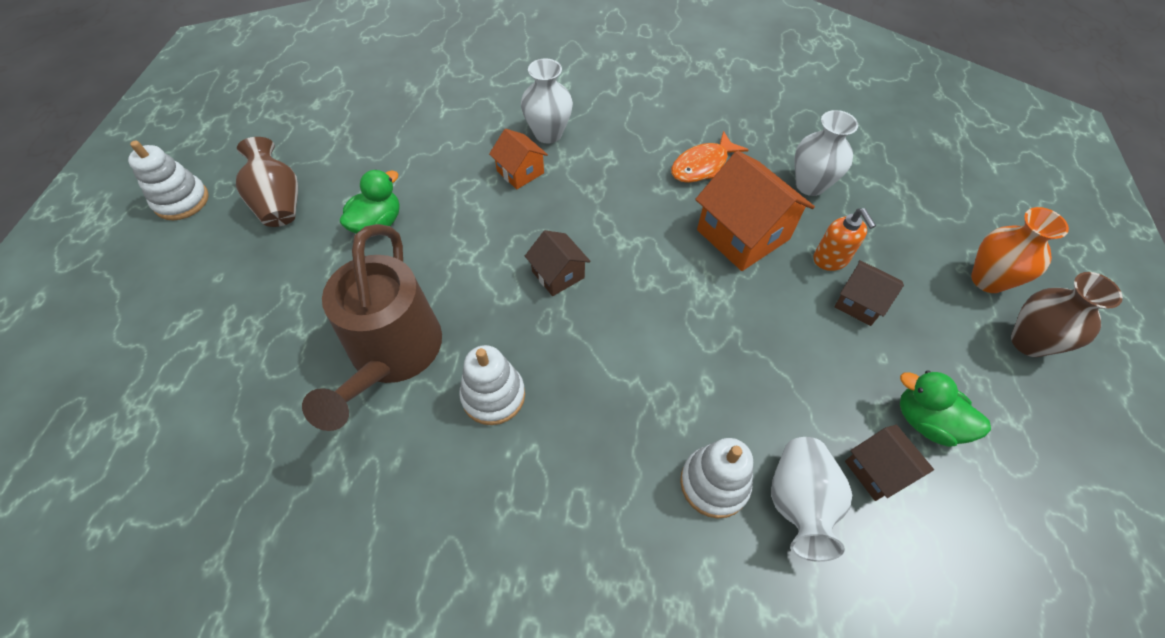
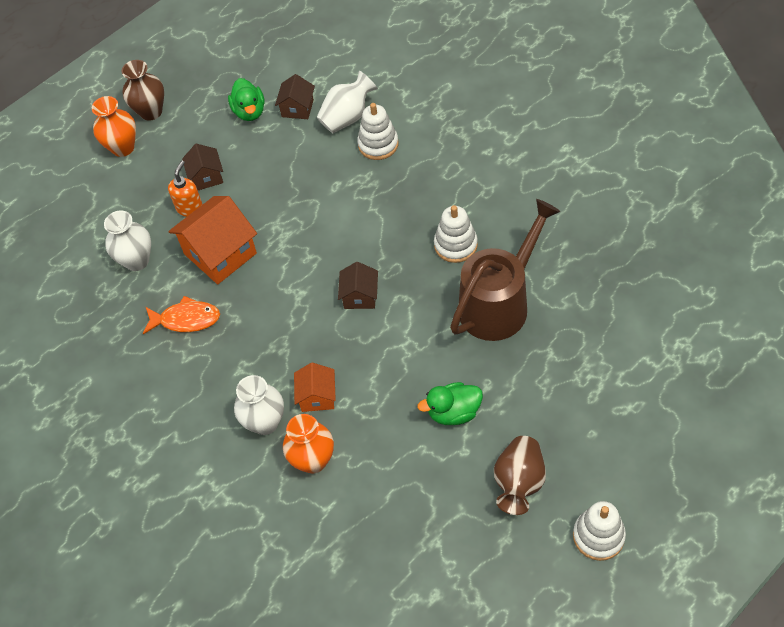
camera: 135 degrees left, 0 degrees up
orange house [695,151,815,271] -> orange house turned 45 degrees clockwise [168,196,257,284]
none -> orange vase [283,414,334,473]

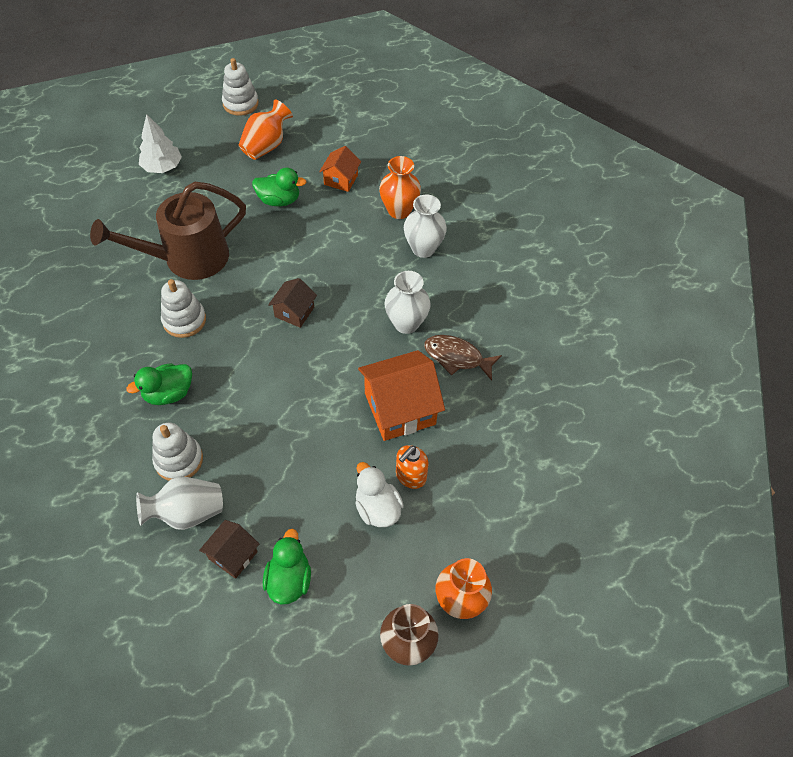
camera: 165 degrees left, 0 degrees up
white vase [104,211,151,271] -> white vase moved to [385,271,431,334]
orange fish [143,296,220,334] -> brown fish [424,335,502,381]
brown house [182,144,223,190] -> white duck [356,462,404,527]
orange house [294,363,336,412] -> orange house moved to [319,146,361,192]
brown vase [494,436,546,515] -> orange vase [239,99,293,160]
none -> green duck [126,363,192,405]
none -> white tree [139,114,182,173]

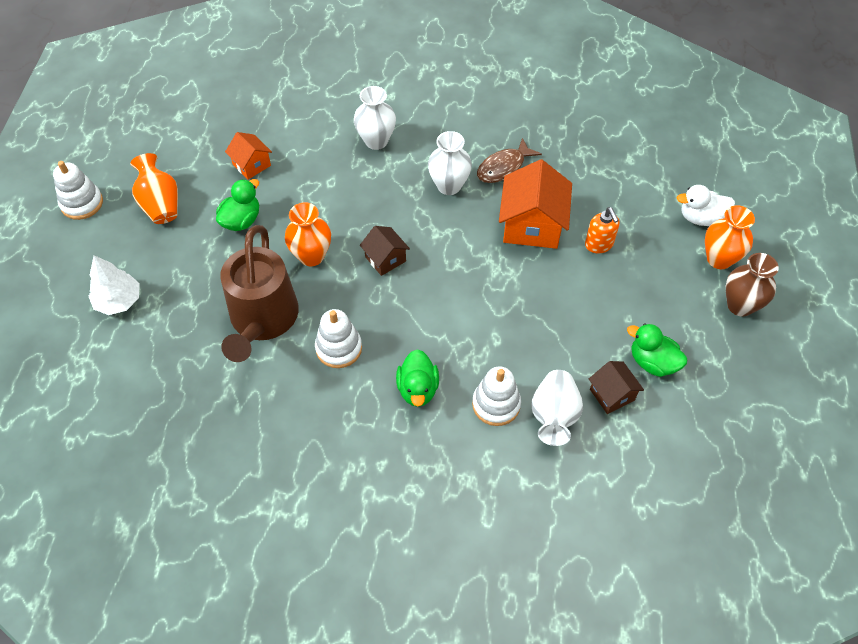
camera: 60 degrees left, 0 degrees up
white duck [356,462,404,527] -> white duck moved to [676,185,735,226]
orange vase [379,156,421,219] -> orange vase moved to [285,202,331,266]

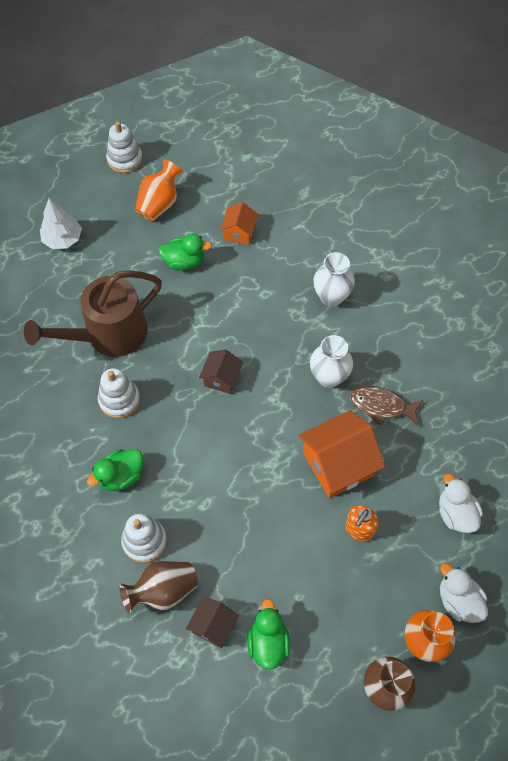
camera: 55 degrees right, 5 degrees up
orange vase [285,202,331,266] -> none
white vase [531,370,583,446] -> brown vase [119,561,198,613]
none -> white duck [439,473,483,533]

